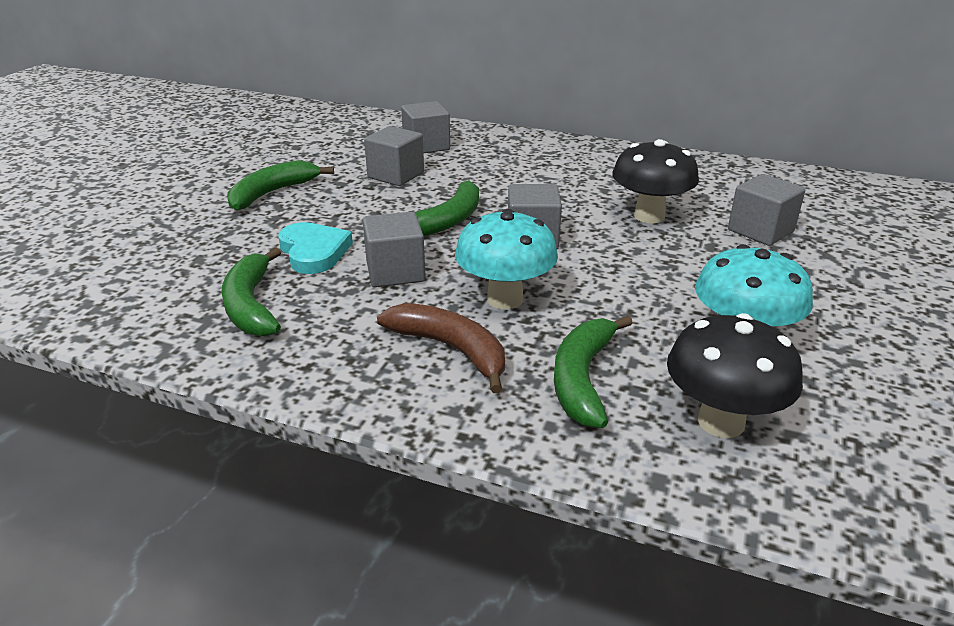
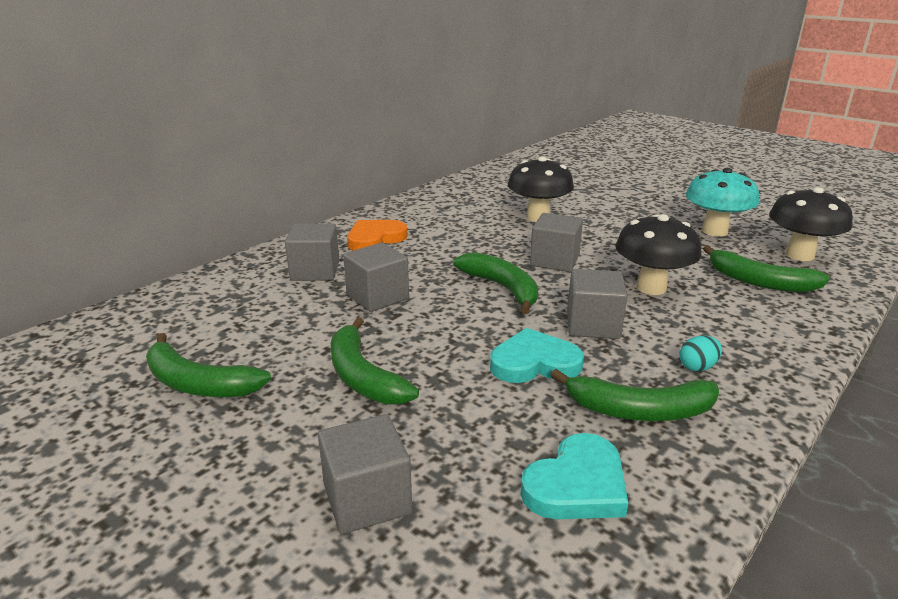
camera: 70 degrees left, 5 degrees down
brown banana [377,303,505,393] -> none
turquoise mushroom [455,209,558,309] -> black mushroom [615,214,701,295]
grey cube [728,174,806,246] -> grey cube moved to [318,414,412,534]
none -> green banana [146,333,271,397]
none -> orange heart [347,220,408,251]
none -> turquoise heart [520,433,628,519]
none -> turquoise egg [680,336,722,372]

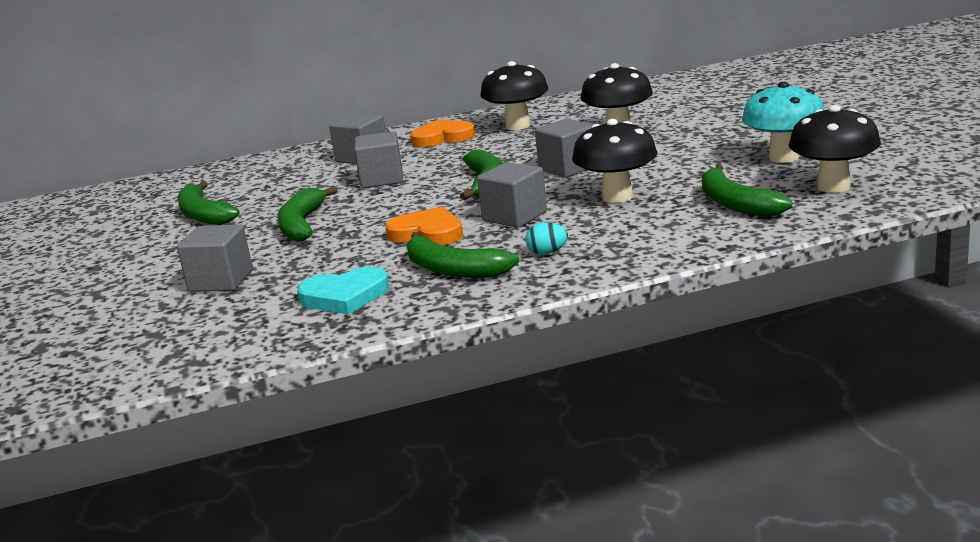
camera: 35 degrees right, 5 degrees down
turquoise heart [490,328,584,383] -> orange heart [385,207,463,245]
none -> black mushroom [480,61,549,130]

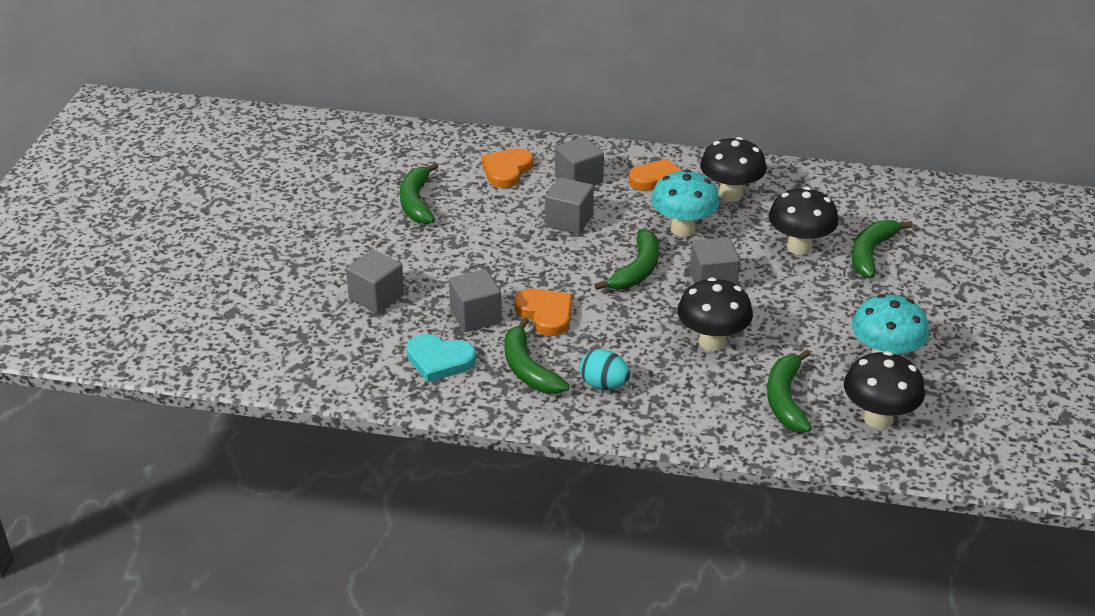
camera: 25 degrees right, 15 degrees up
green banana [278,186,338,242] -> green banana moved to [852,220,913,278]
grey cube [477,162,547,228] -> grey cube moved to [449,269,502,332]
turquoise egg [525,222,568,255] -> turquoise egg [580,349,630,390], size x1.50
none -> orange heart [482,148,533,188]
none -> turquoise mushroom [651,169,720,237]

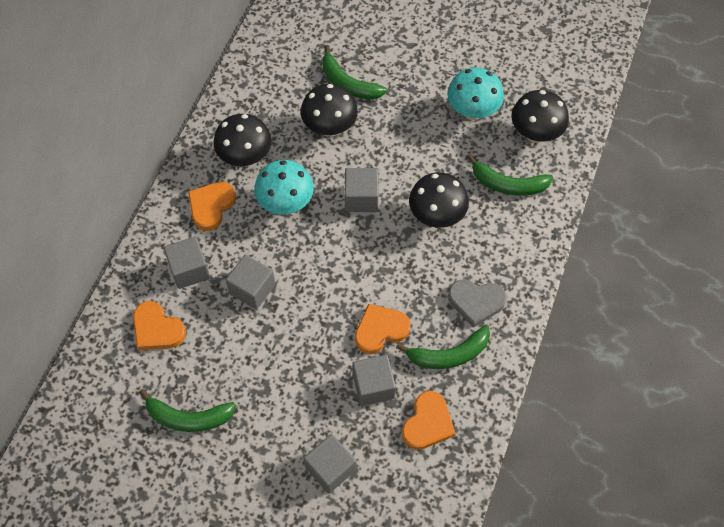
camera: 80 degrees left, 25 degrees up
turquoise heart [406,334,476,382] -> orange heart [402,391,455,450]
turquoise egg [580,349,630,390] -> grey heart [448,279,506,328]
green banana [594,229,659,290] -> none

